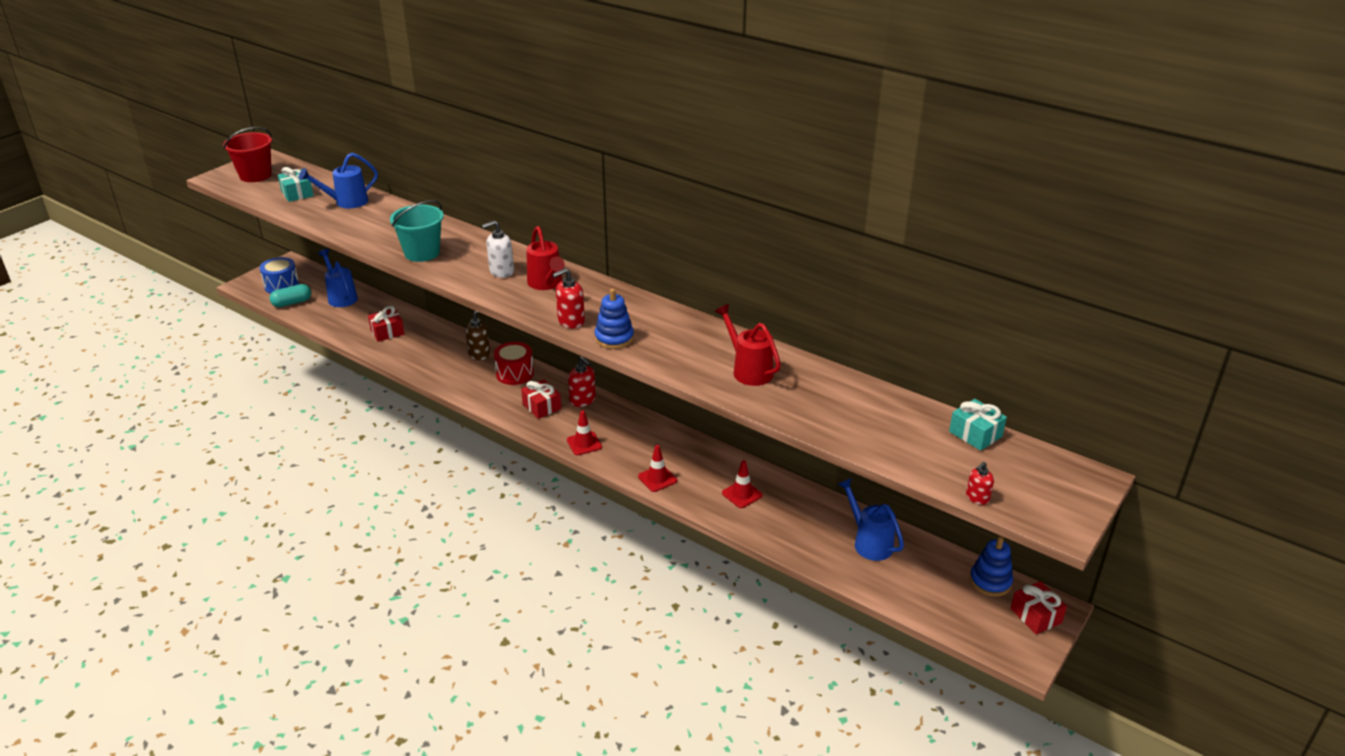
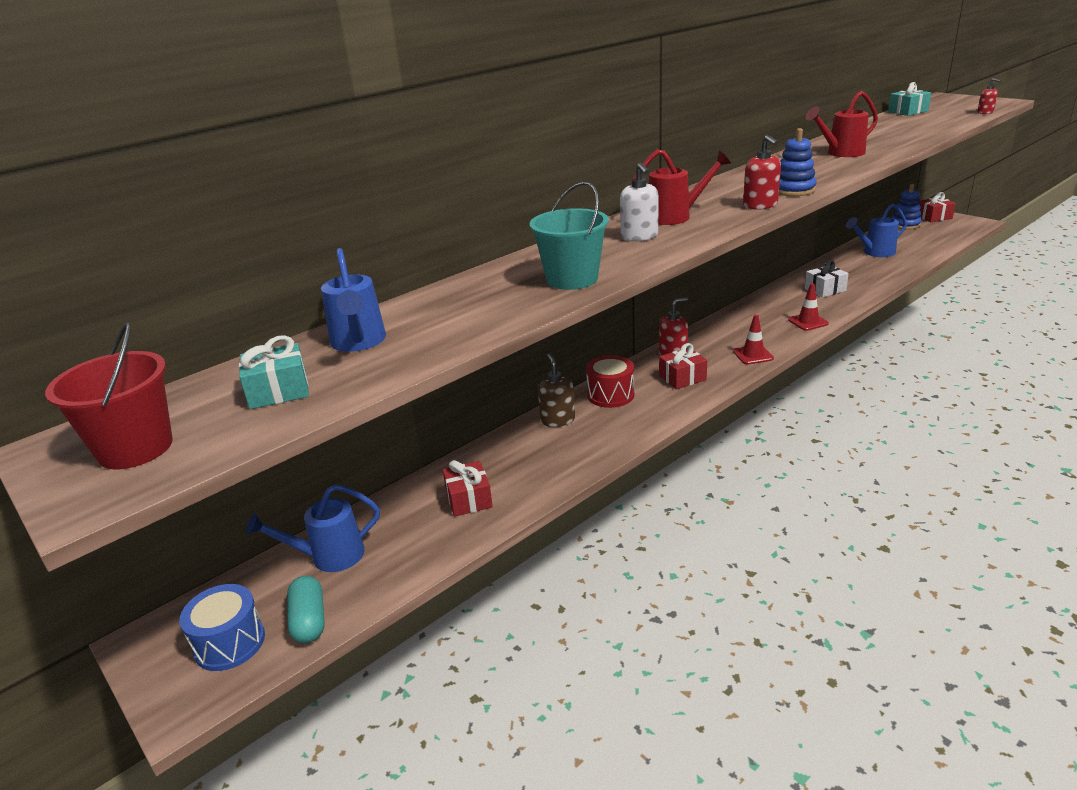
camera: 75 degrees left, 5 degrees down
red traffic cone [722,460,763,508] -> white gift [805,260,849,298]

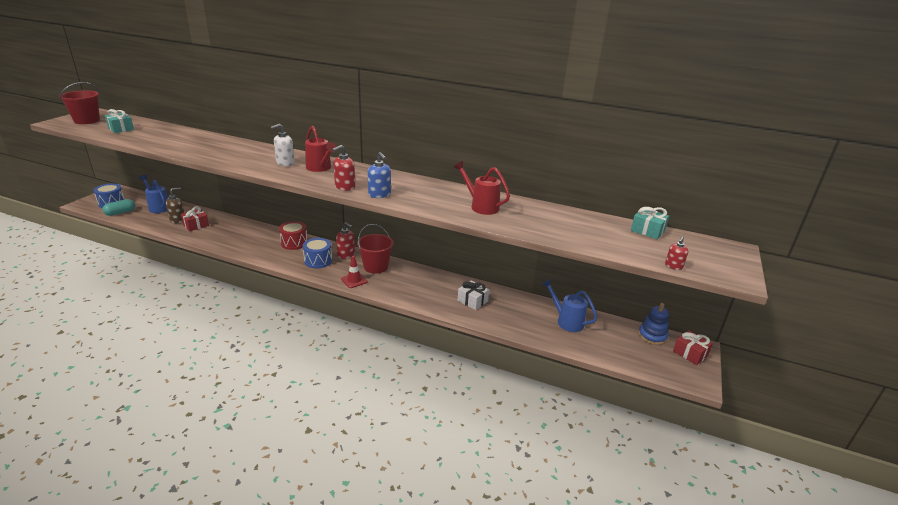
camera: 60 degrees right, 0 degrees up
blue watering can [321,248,386,352] -> none
turquoise bucket [529,182,609,290] -> none
brown soap dispenser [538,354,575,427] -> brown soap dispenser moved to [166,187,184,223]
red gift [659,343,707,389] -> blue drum [303,238,332,268]
blue stacking toy [779,128,817,196] -> blue soap dispenser [368,152,391,198]
red traffic cone [788,283,829,331] -> none
none -> red bucket [357,224,394,274]

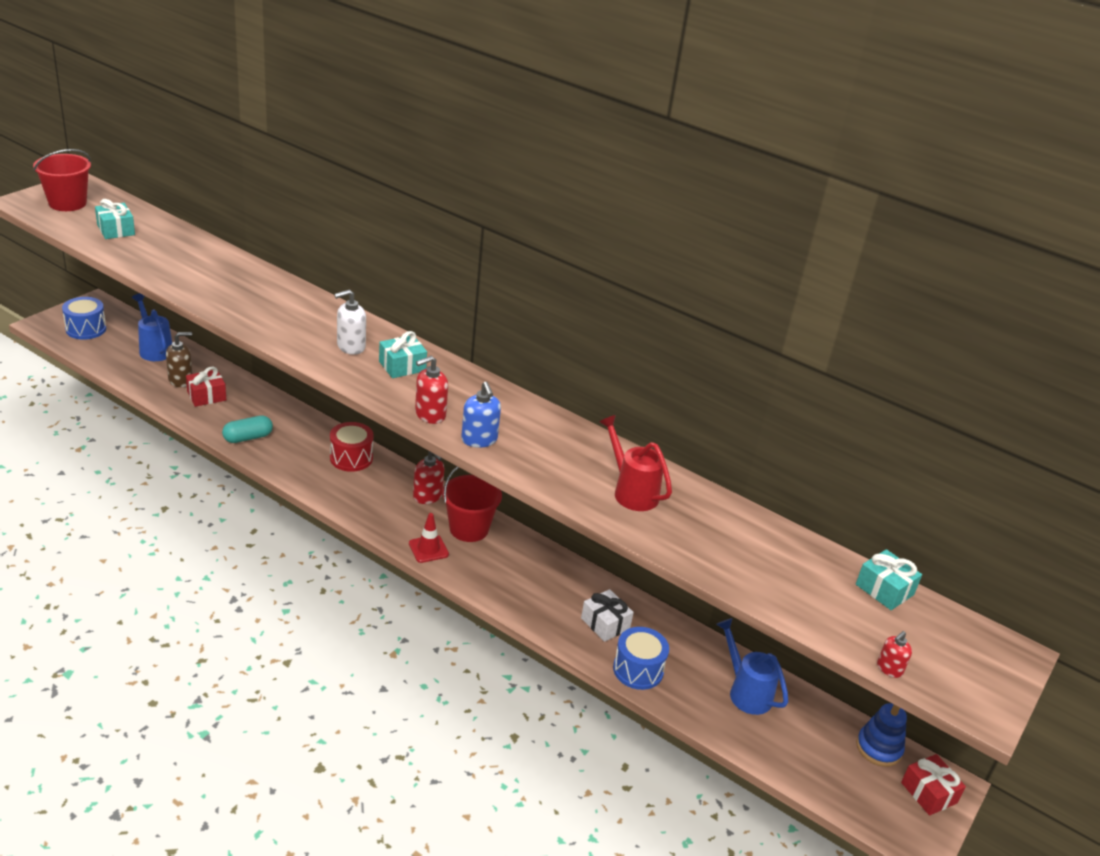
camera: 10 degrees right, 5 degrees up
turquoise capsule [102,199,135,216] -> turquoise capsule moved to [222,415,273,443]
blue drum [303,238,332,268] -> blue drum moved to [613,627,669,690]
red watering can [305,126,337,172] -> turquoise gift [379,331,427,378]

